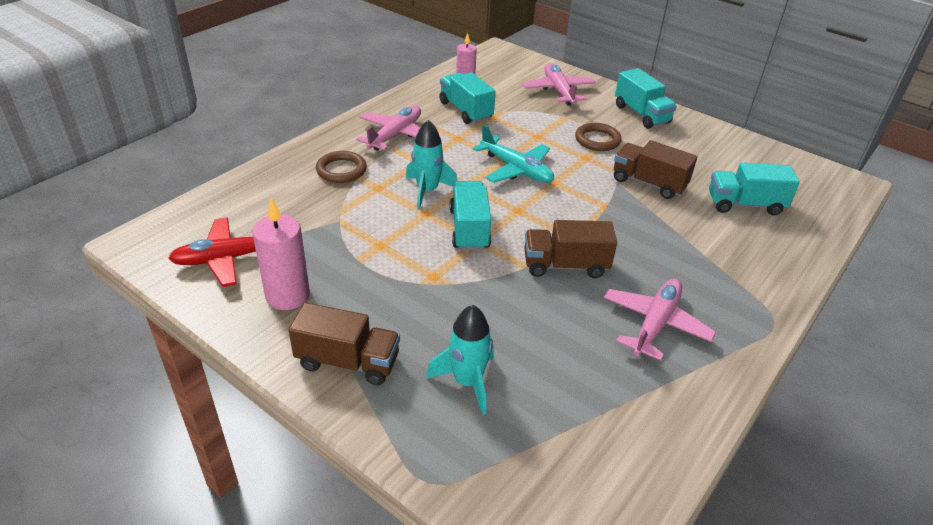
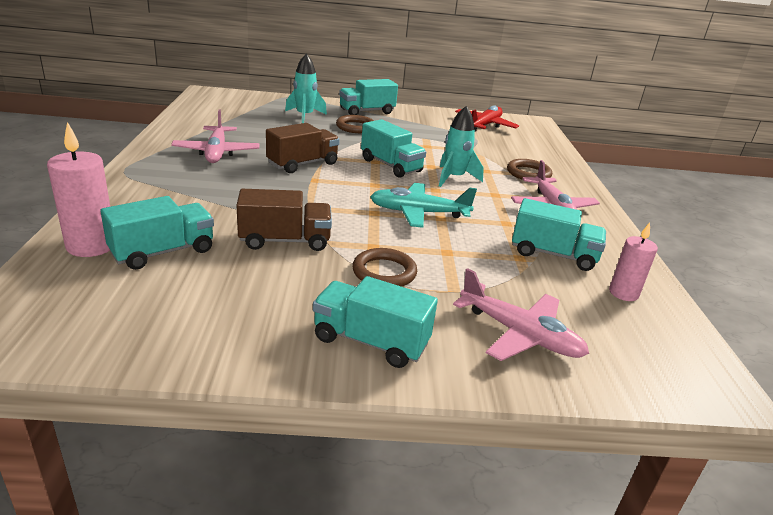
camera: 140 degrees right, 10 degrees down
pink candle [252,198,310,310] -> pink candle moved to [47,122,110,257]
brown truck [289,303,400,385] -> turquoise truck [339,79,398,115]
none -> brown ring [336,115,374,133]

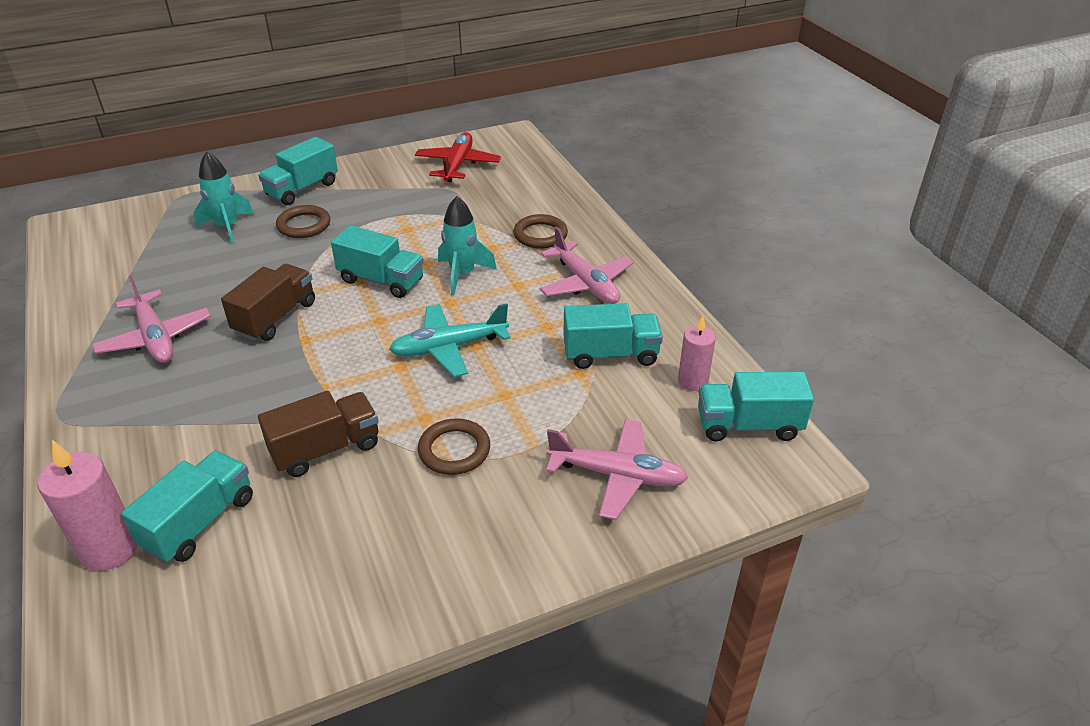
camera: 20 degrees left, 10 degrees up
turquoise truck [313,276,438,368] -> turquoise truck moved to [698,372,814,442]

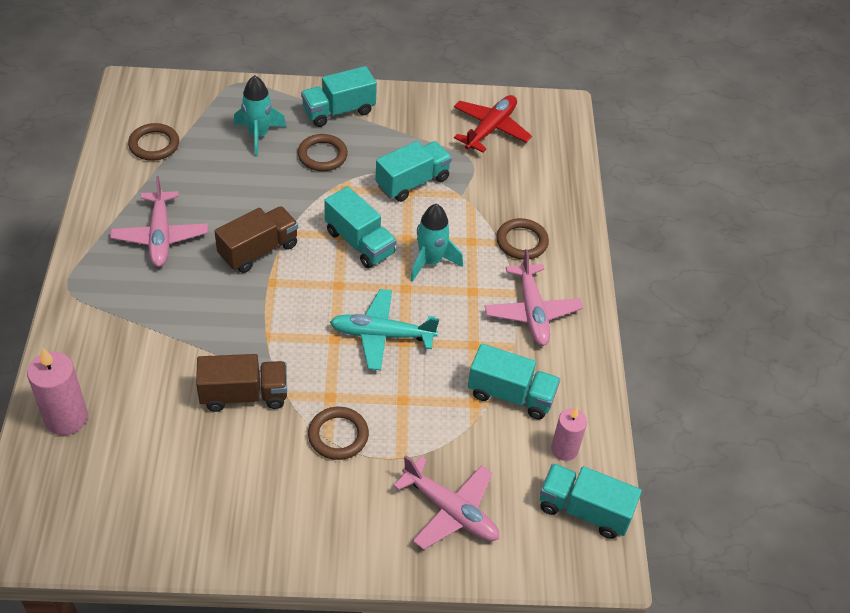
camera: 20 degrees right, 10 degrees up
turquoise truck [121,450,253,563] -> turquoise truck moved to [375,141,452,202]
none -> brown ring [128,123,179,161]

